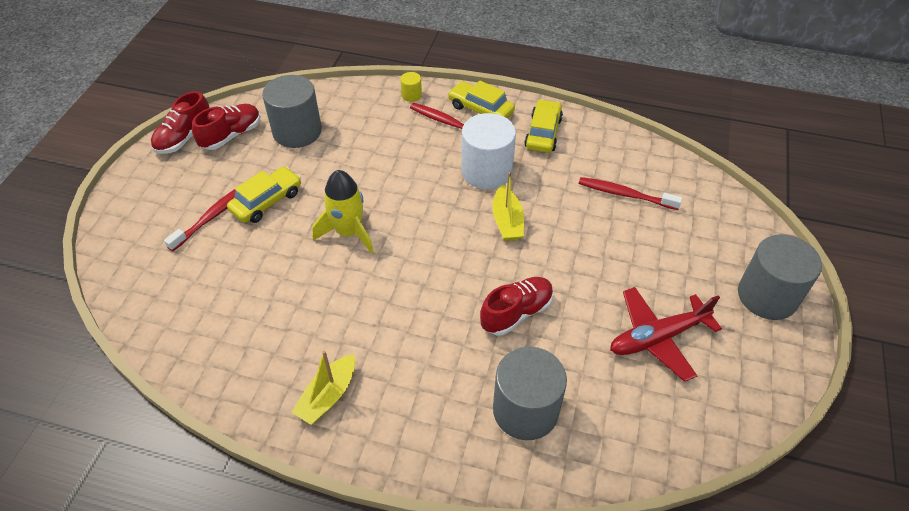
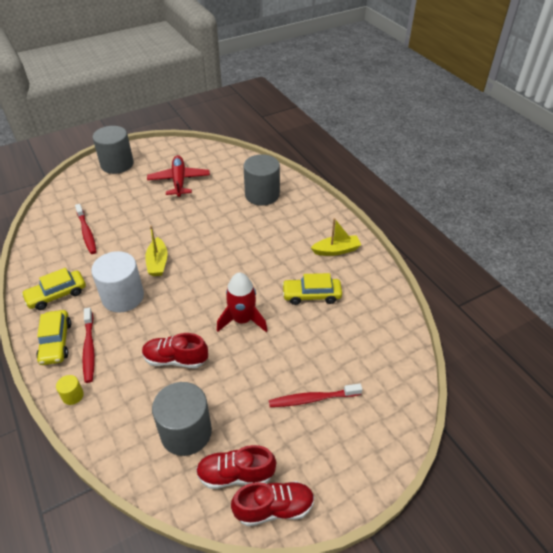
camera: 135 degrees left, 5 degrees down
yellow car [227,167,301,223] -> yellow car moved to [282,273,342,305]
yellow rocket [312,170,374,253] -> red rocket [217,272,268,332]
red shoe [480,277,553,335] -> red shoe moved to [142,333,208,368]
yellow boat [492,172,524,241] -> yellow boat turned 135 degrees clockwise [145,226,168,276]
red plane [610,287,722,382] -> red plane turned 120 degrees counterclockwise [147,155,210,197]

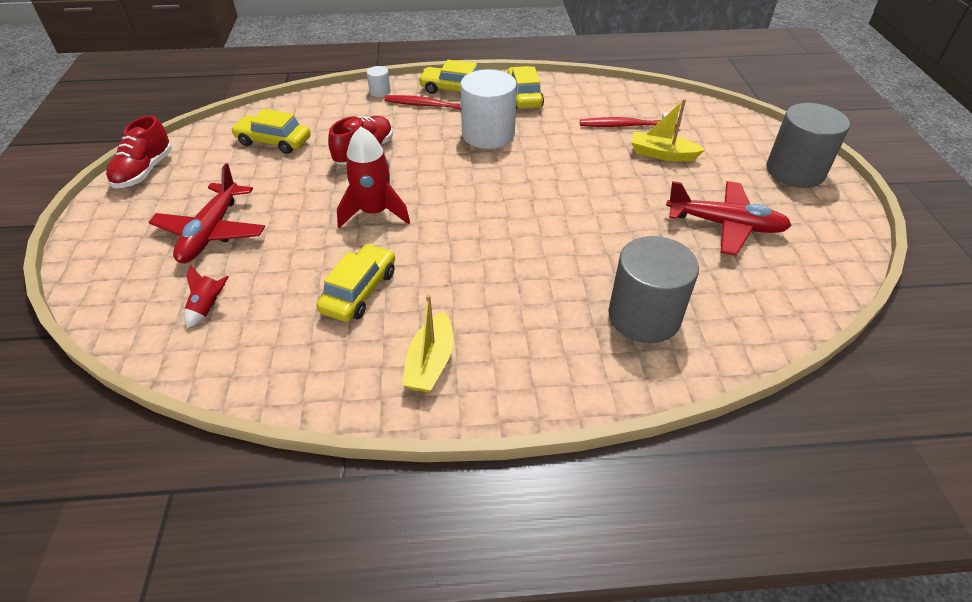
camera: 115 degrees right, 0 degrees up
yellow cylinder [56,375,84,405] -> white cylinder [367,66,391,97]
yellow boat [145,226,168,276] -> yellow boat moved to [631,99,705,162]
grey cylinder [152,382,212,456] -> yellow car [231,109,311,154]
red shoe [196,445,276,489] -> none
red toothbrush [269,384,362,407] -> red plane [148,163,265,263]
none -> red rocket [184,264,229,328]

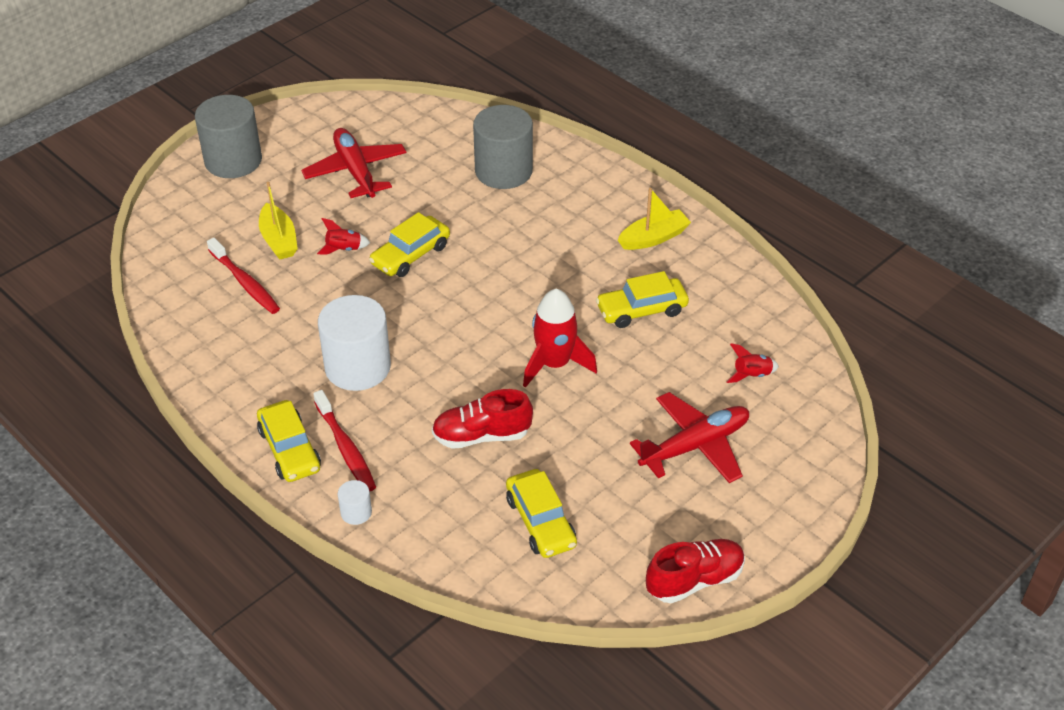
camera: 130 degrees left, 0 degrees up
yellow car [507,66,544,109] -> yellow car moved to [369,212,450,277]
none -> red rocket [317,218,370,254]

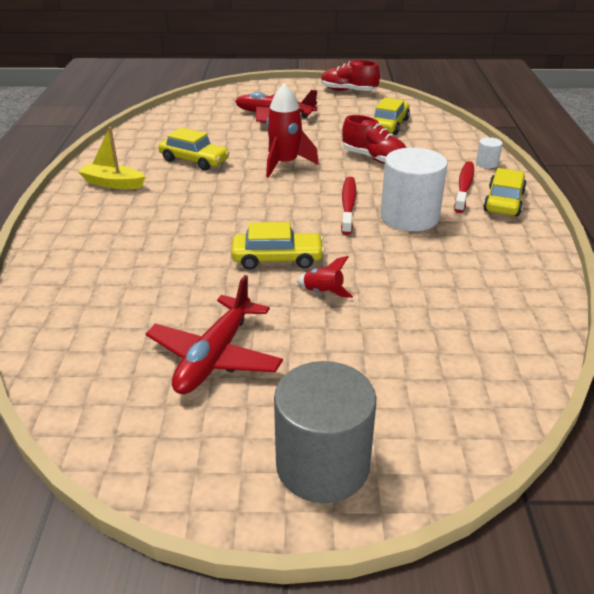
camera: 135 degrees left, 10 degrees down
red toothbrush [207,238,280,314] -> red toothbrush moved to [341,177,356,235]
yellow boat [259,182,298,259] -> none
grey cylinder [473,105,533,189] -> none
red rocket [727,343,779,383] -> none

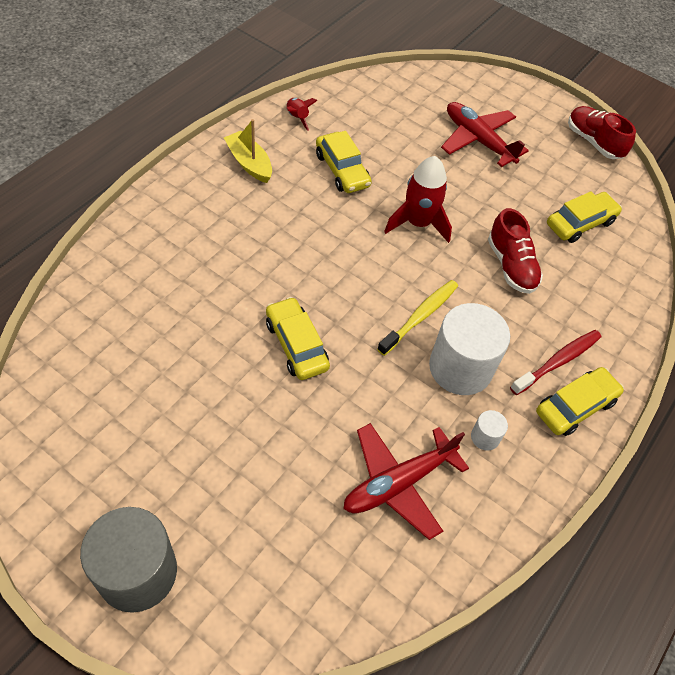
camera: 30 degrees right, 20 degrees up
red plane [146,275,283,394] -> red plane moved to [344,423,469,540]
yellow car [231,222,325,269] -> yellow car turned 150 degrees counterclockwise [266,297,330,380]
red rocket [297,256,353,298] -> red rocket moved to [286,98,317,131]
red toothbrush [341,177,356,235] -> yellow toothbrush [377,280,458,356]
white cylinder [476,137,503,168] -> white cylinder moved to [471,410,508,451]

